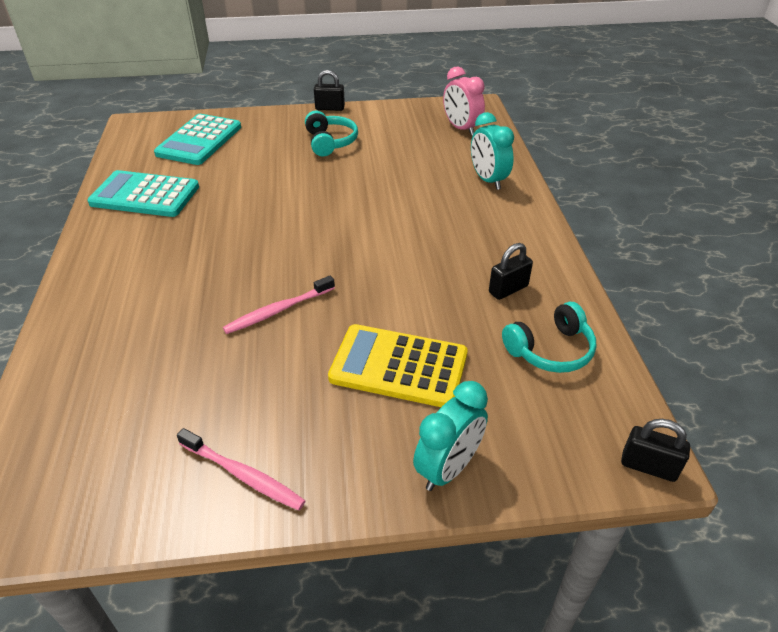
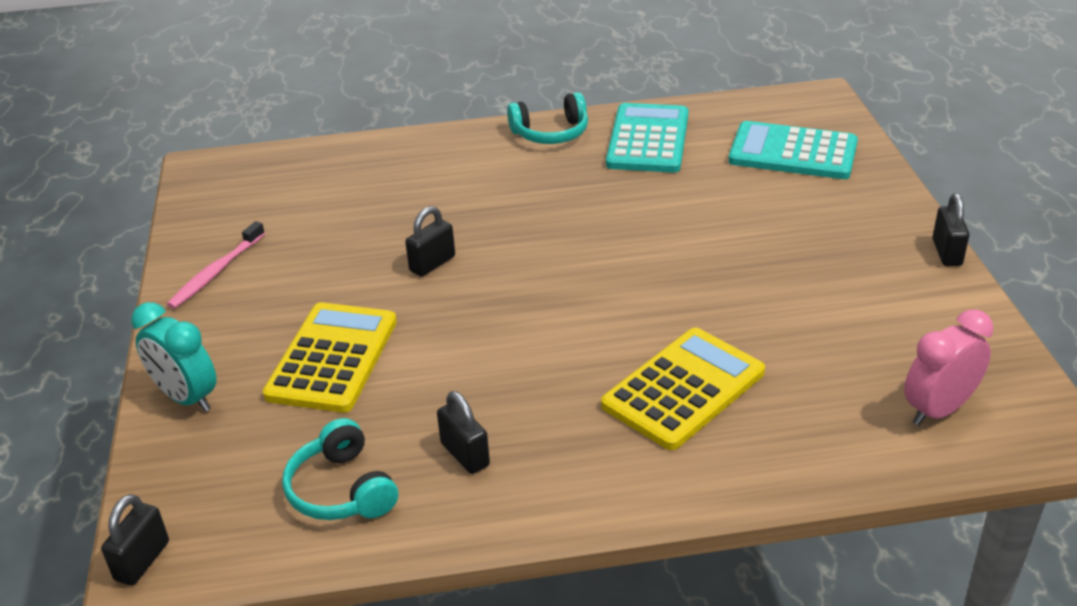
camera: 90 degrees right, 5 degrees down
pink toothbrush [223,276,335,334] -> black padlock [405,206,455,277]
turquoise headphones [305,111,358,156] -> turquoise headphones moved to [507,92,588,144]
turquoise clock [471,112,514,190] -> none
none -> yellow calculator [601,328,765,450]

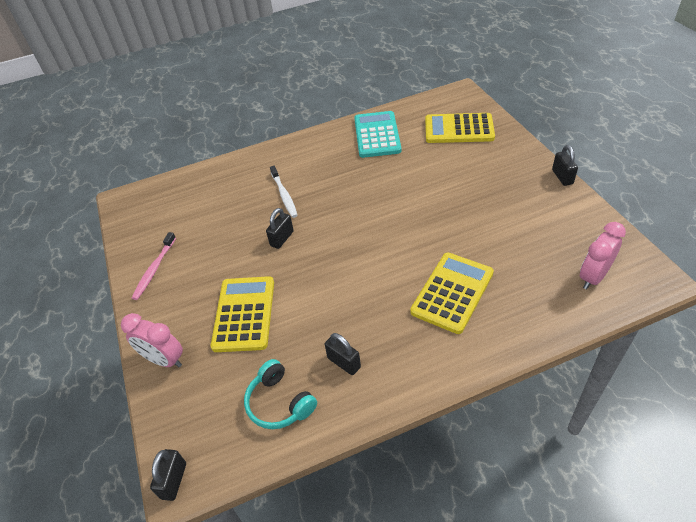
camera: 10 degrees left, 10 degrees up
turquoise clock [131,302,216,412] -> pink clock [121,313,183,368]
turquoise headphones [507,92,588,144] -> none
turquoise calculator [729,121,858,179] -> yellow calculator [425,113,495,143]
none -> white toothbrush [270,166,298,218]

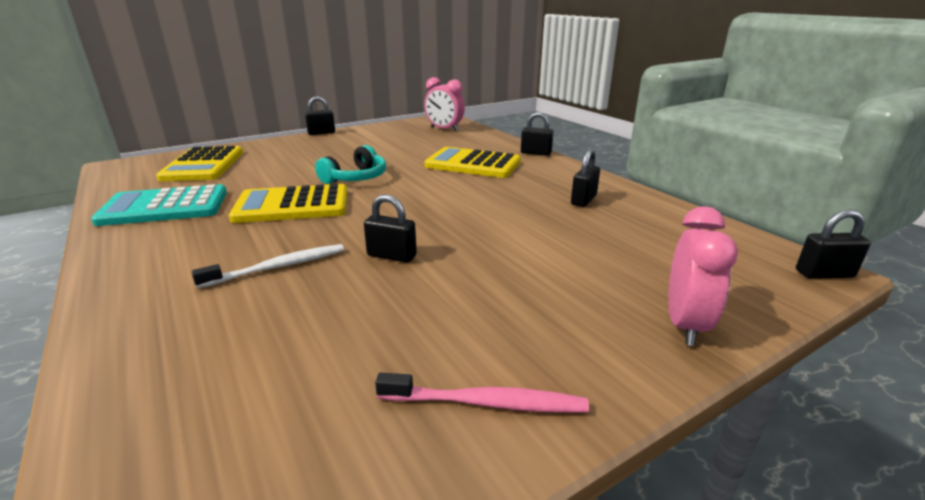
camera: 105 degrees left, 20 degrees down
yellow calculator [211,276,274,352] -> yellow calculator moved to [229,184,347,223]
turquoise headphones [244,359,317,429] -> turquoise headphones moved to [315,145,386,184]
none -> black padlock [521,112,554,156]

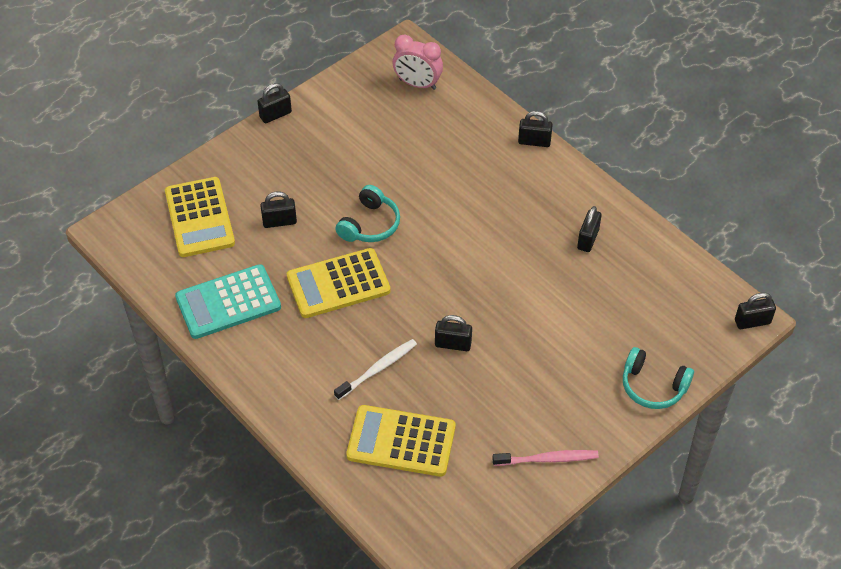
camera: 10 degrees left, 25 degrees up
yellow calculator [424,147,521,178] -> yellow calculator moved to [346,405,456,477]
pink clock [668,207,738,346] -> turquoise headphones [623,347,694,409]
none -> black padlock [260,192,297,228]

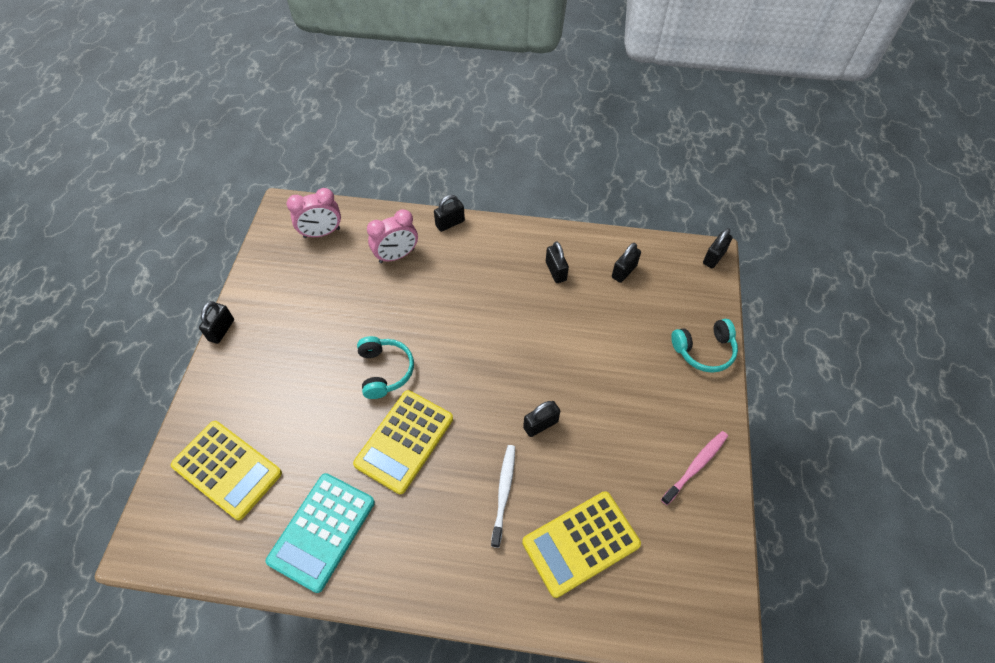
camera: 40 degrees left, 5 degrees up
black padlock [260,192,297,228] -> black padlock moved to [612,243,641,283]
none -> pink clock [367,209,418,263]

